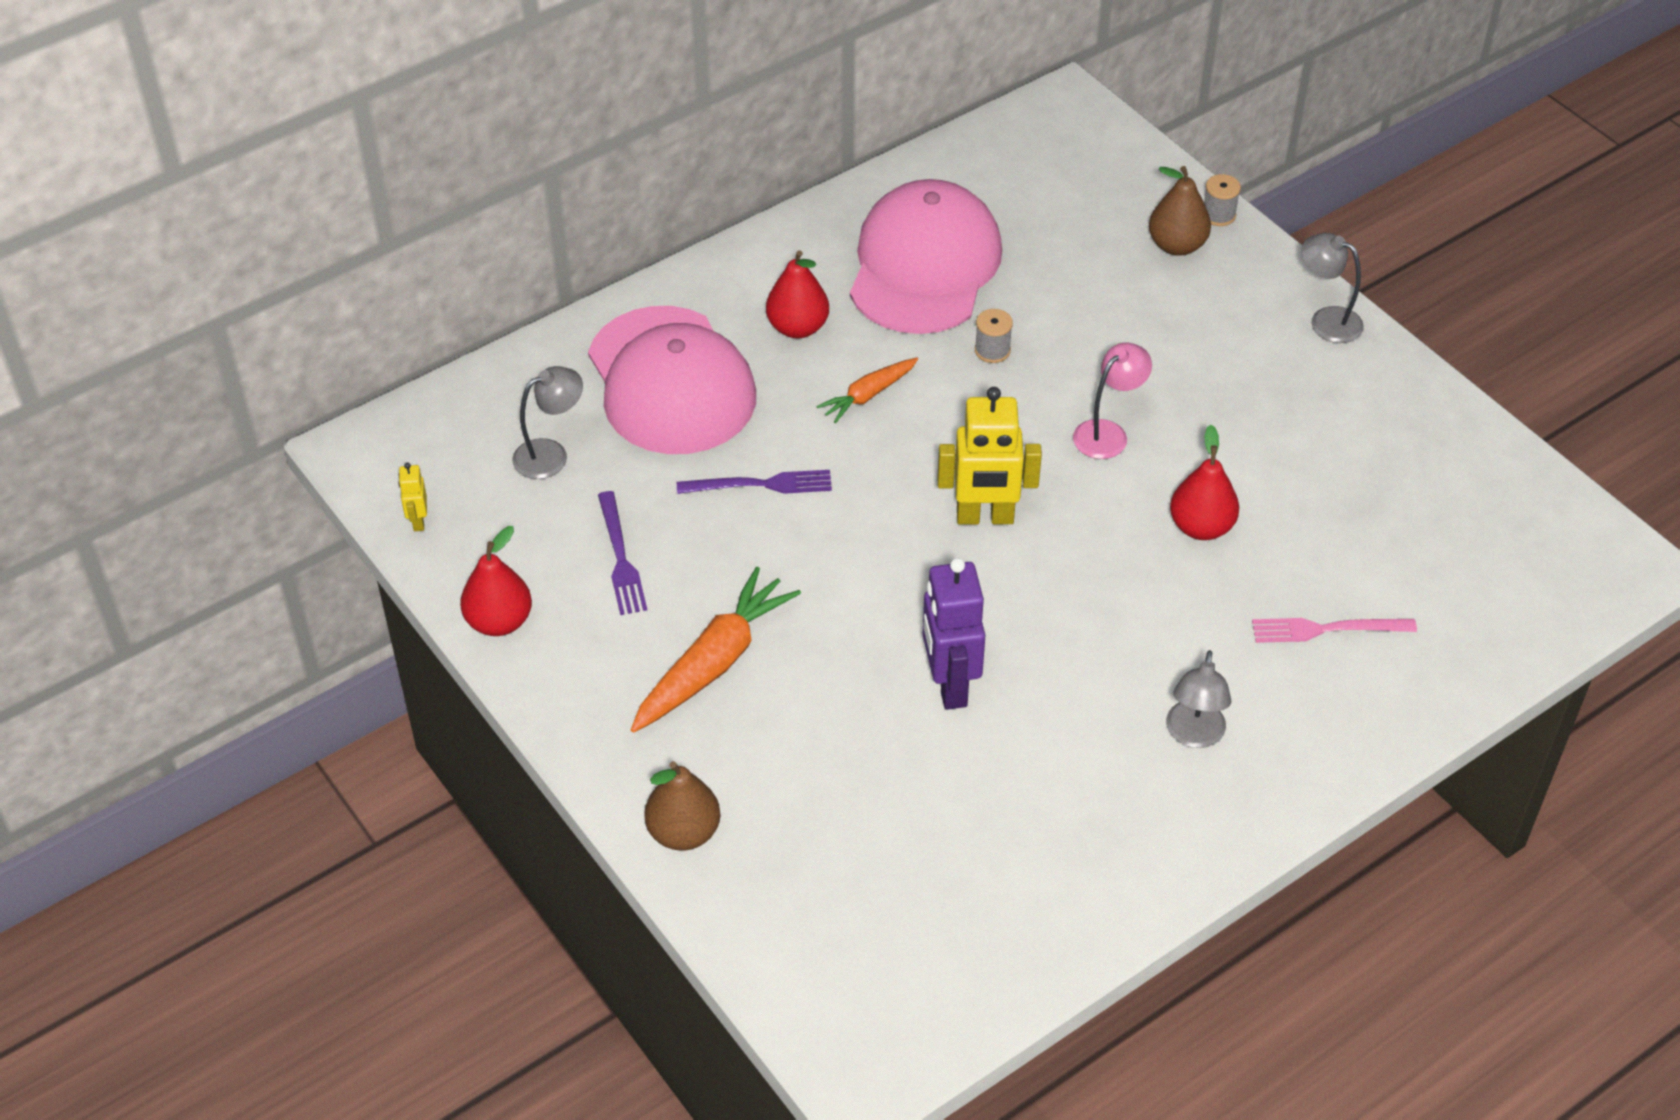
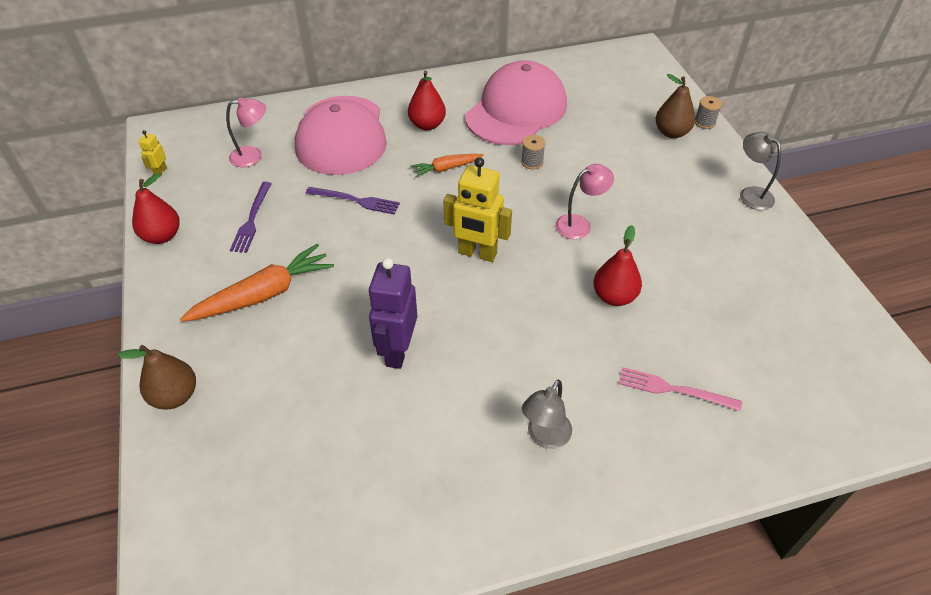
camera: 20 degrees right, 0 degrees up
grey lamp [512,366,583,479] -> pink lamp [226,97,266,167]

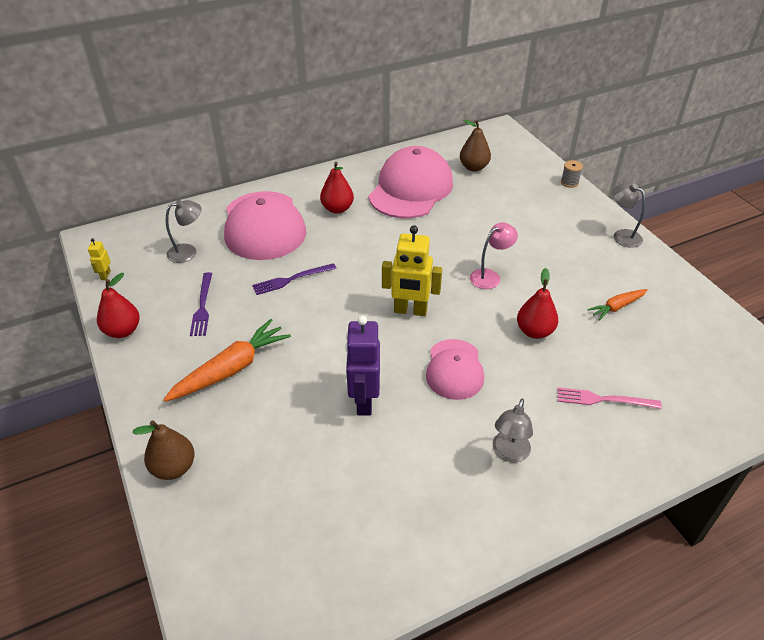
camera: 10 degrees left, 5 degrees down
pink lamp [226,97,266,167] -> grey lamp [166,200,201,263]
purple fork [306,187,400,215] -> purple fork turned 150 degrees clockwise [252,263,336,295]
orange carrot [410,154,484,177] -> orange carrot moved to [587,289,648,321]
grey spool [521,135,546,169] -> none
brown pear [656,74,695,138] -> brown pear moved to [460,119,491,171]
none -> pink cap [426,339,484,400]

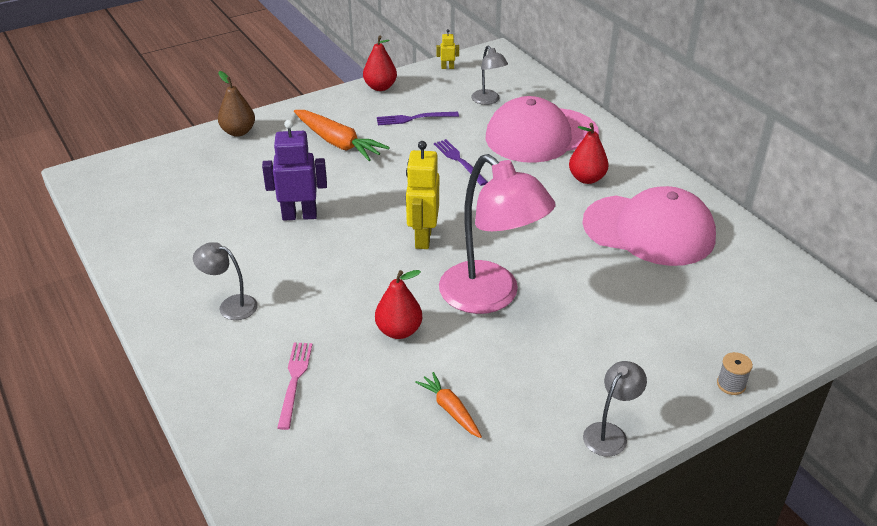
camera: 85 degrees right, 5 degrees down
pink cap [426,339,484,400] -> none
brown pear [460,119,491,171] -> none
pink lamp [470,222,518,289] -> pink lamp [439,154,555,314], size x2.14

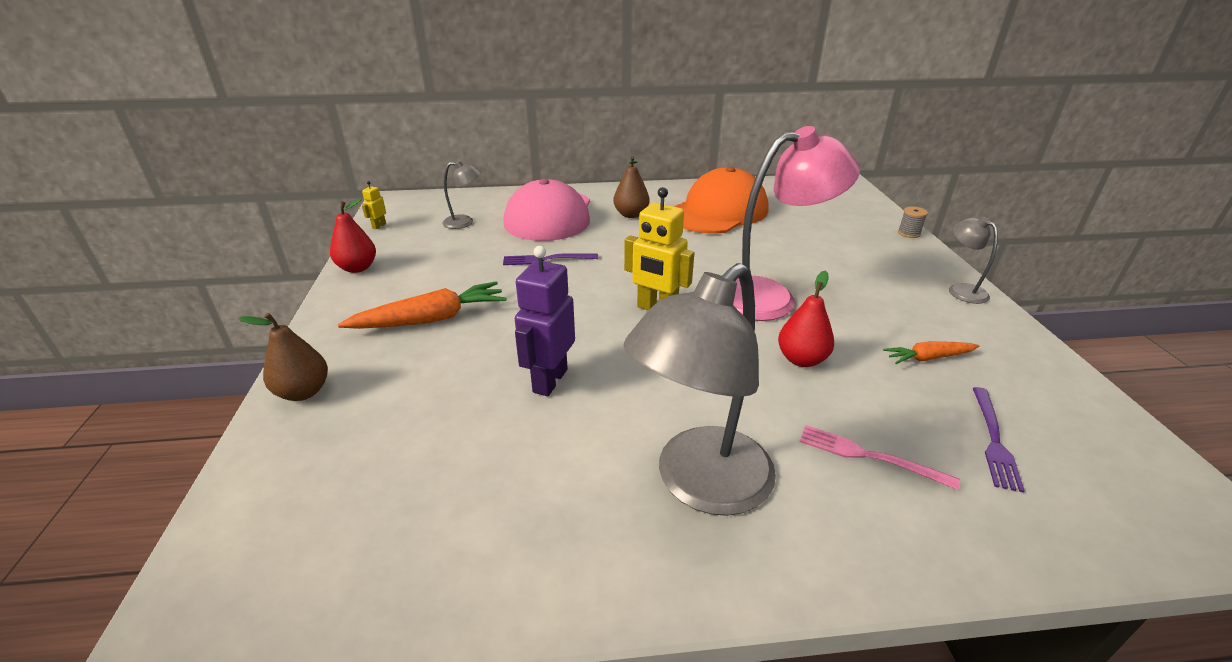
camera: 65 degrees left, 5 degrees down
grey lamp [193,242,258,320] -> grey lamp [623,263,776,516], size x2.14
purple fork [377,112,459,125] -> purple fork moved to [973,387,1025,493]
red pear [569,123,609,184] -> brown pear [613,156,650,218]
pink cap [583,186,716,266] -> orange cap [674,167,768,234]

